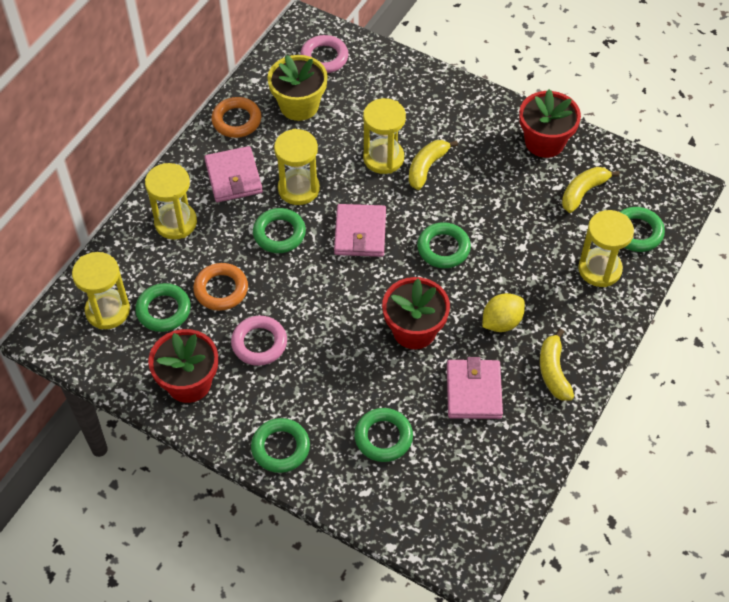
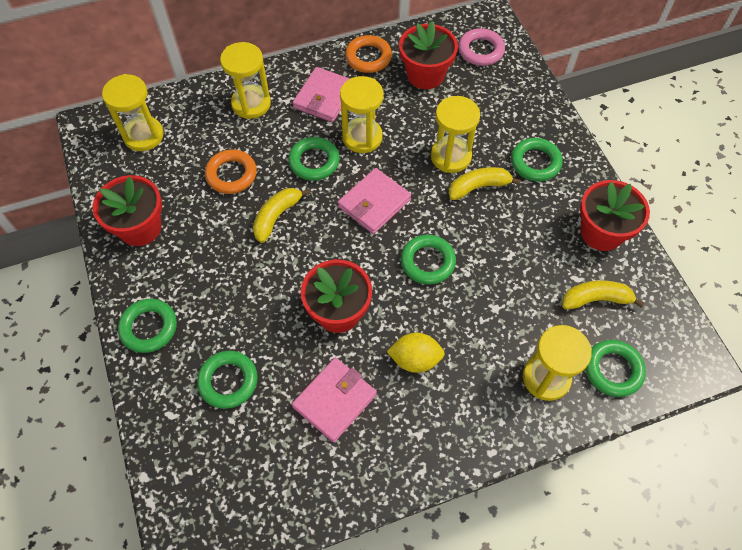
camera: 40 degrees right, 5 degrees up
green ring [135,283,191,332] -> green ring moved to [511,138,563,181]
pink ring [231,316,287,366] -> none
yellow flower pot [267,55,328,121] -> red flower pot [399,21,458,89]
yellow banana [540,328,574,401] -> yellow banana moved to [253,188,310,243]

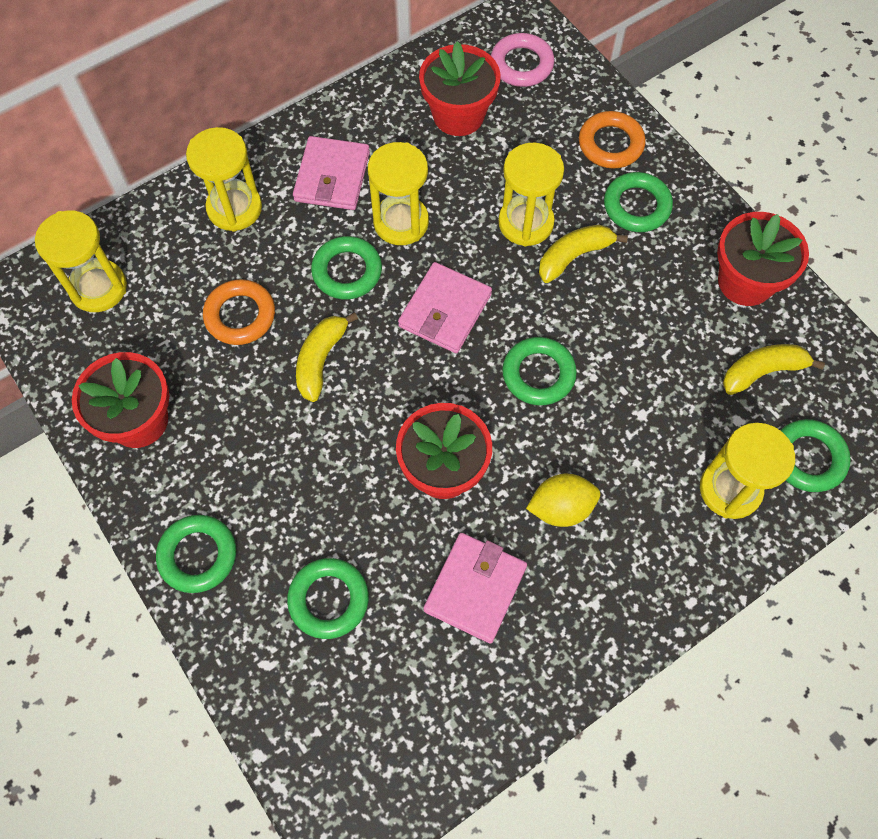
camera: 15 degrees left, 5 degrees up
orange ring [345,35,392,73] -> orange ring moved to [579,111,646,169]

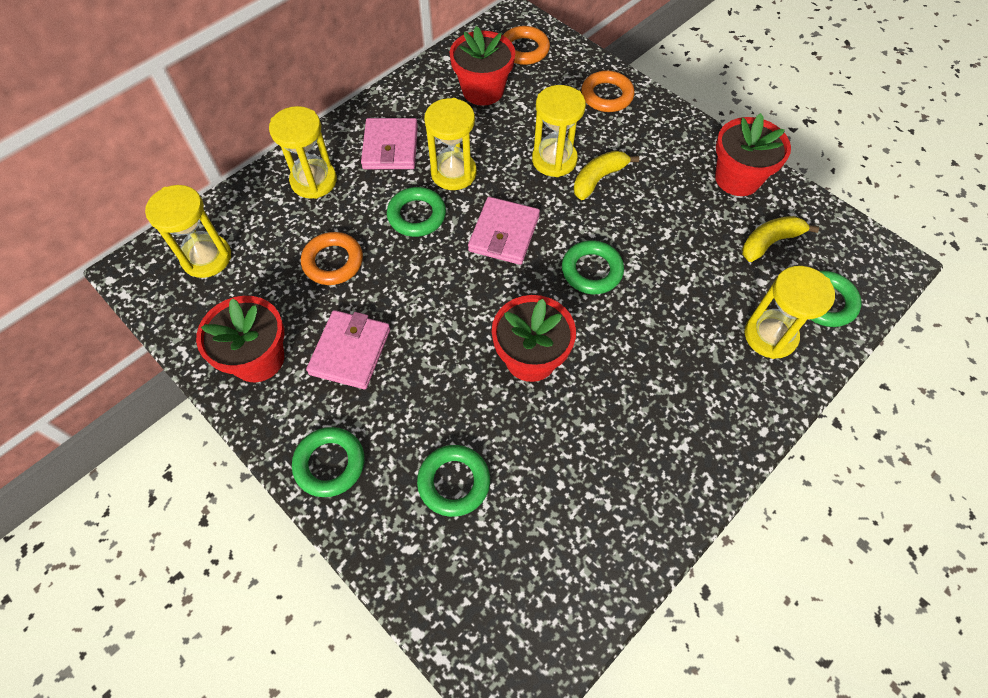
camera: 10 degrees left, 5 degrees down
yellow banana [296,312,358,402] -> none
pink wallet [423,533,527,643] -> pink wallet moved to [306,310,390,389]
pink ring [491,33,554,87] -> orange ring [503,26,550,65]
yellow lemon [526,474,600,527] -> none
green ring [604,172,673,232] -> none

